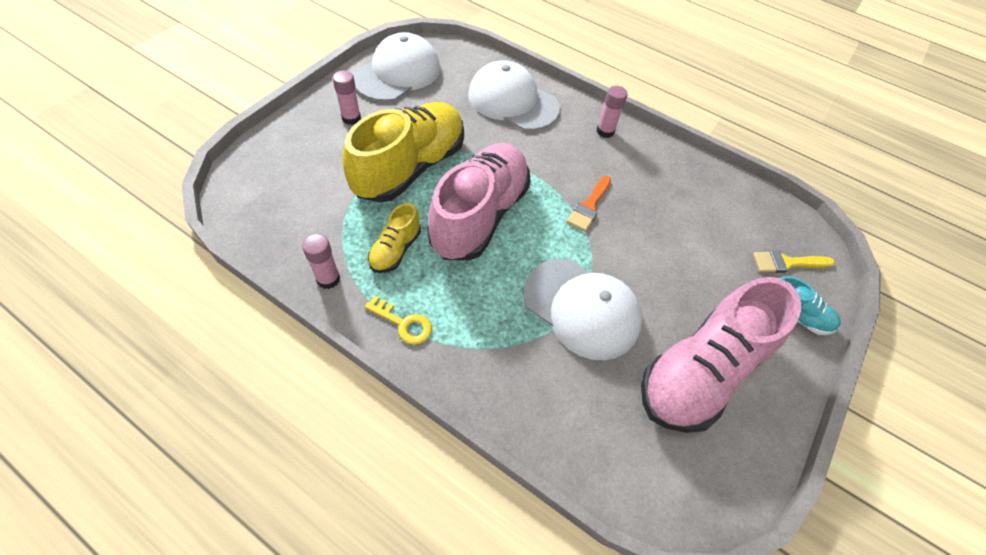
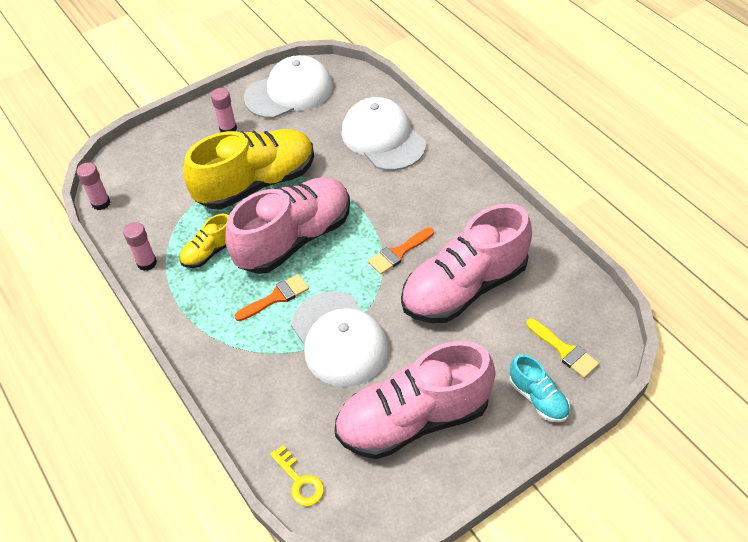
camera: 30 degrees right, 5 degrees down
yellow key [365,295,432,345] -> yellow key moved to [270,445,324,506]
pink glue stick [597,86,628,138] -> pink glue stick moved to [77,162,110,210]
yellow brush [753,251,835,273] -> yellow brush turned 150 degrees counterclockwise [526,318,599,378]
none -> orange brush [234,274,309,321]
none -> pink shoe [401,204,532,323]

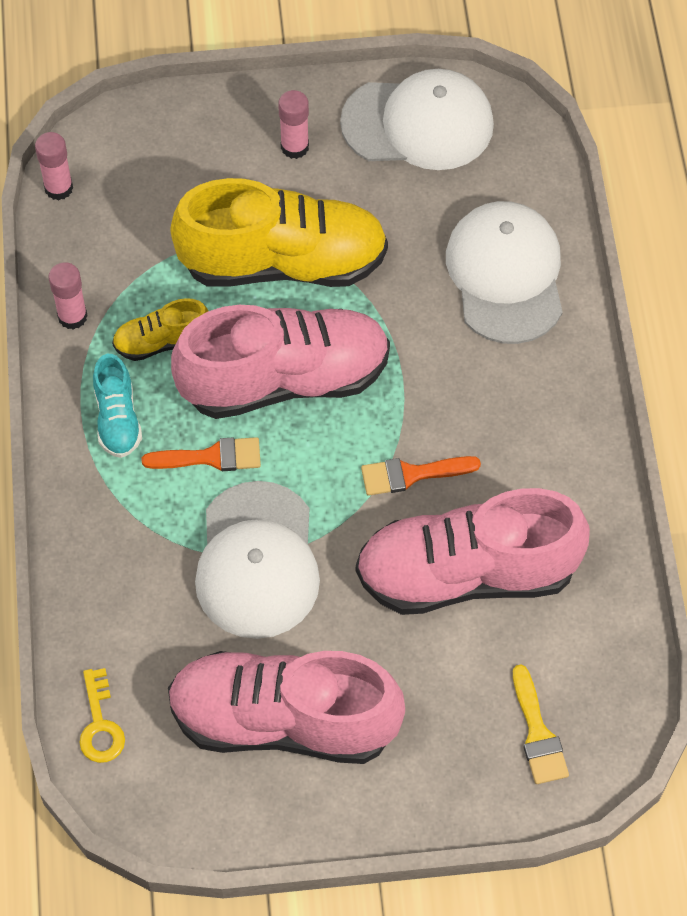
camera: 25 degrees right, 10 degrees up
turquoise shoe [510,354,570,422] -> turquoise shoe moved to [93,354,142,458]

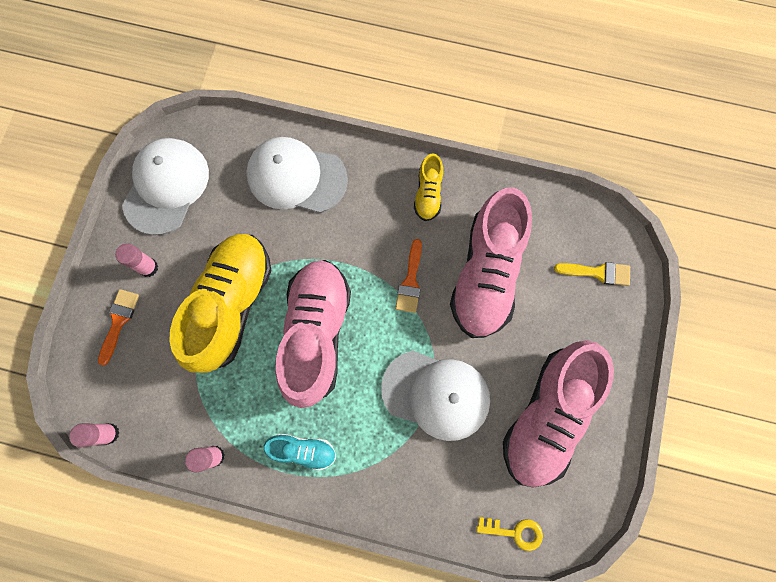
camera: 70 degrees left, 15 degrees up
yellow shoe [112,298,208,361] -> yellow shoe moved to [414,153,443,221]
orange brush [142,437,261,471] -> orange brush moved to [98,289,139,366]

